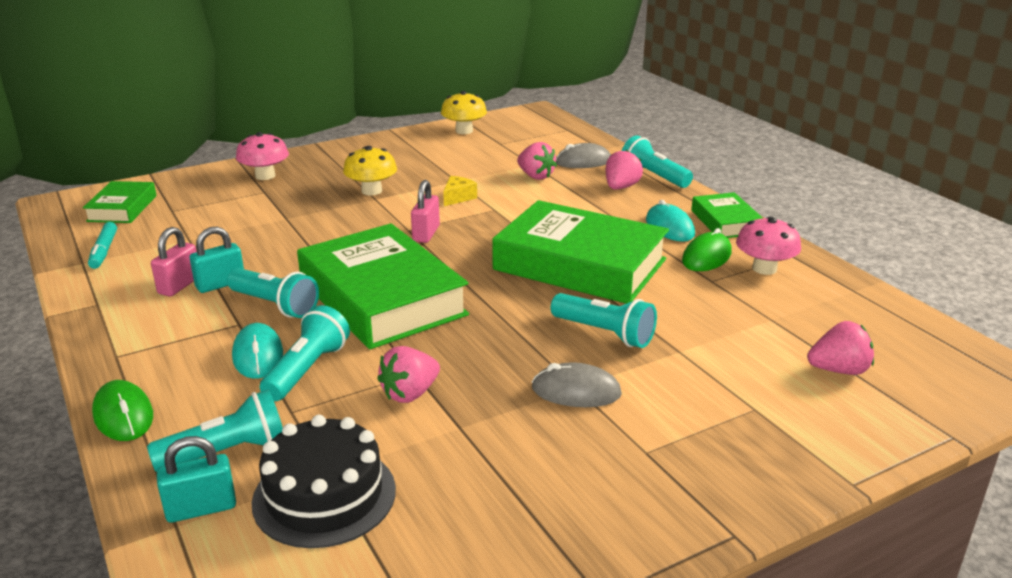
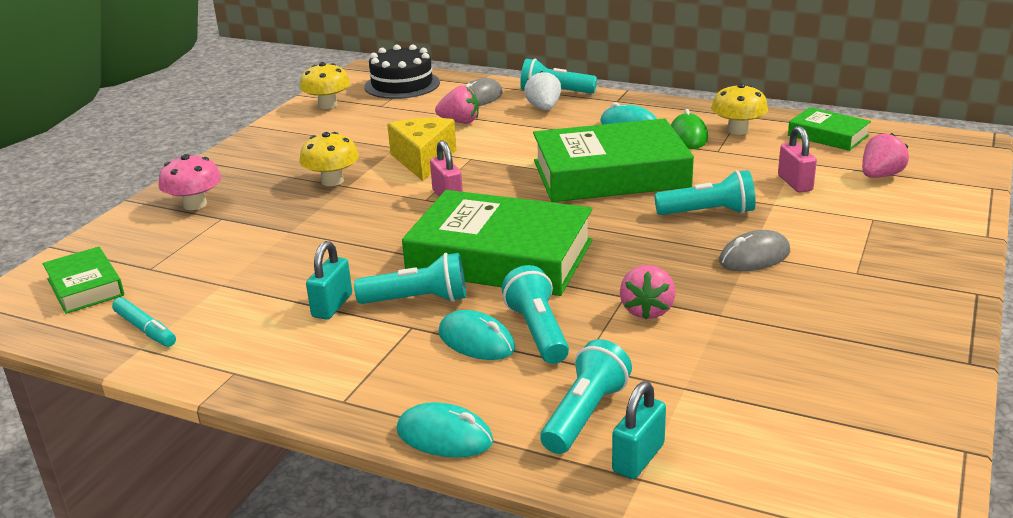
camera: 35 degrees left, 0 degrees up
green mouse [92,380,153,441] -> turquoise mouse [397,402,493,457]
pink padlock [151,227,197,297] -> pink padlock moved to [778,126,817,193]
black cake [252,415,396,548] -> black cake moved to [364,45,440,99]
yellow cheese [443,176,477,206] -> yellow cheese [387,118,456,181], size x1.93
pink strawberry [606,150,643,190] -> white strawberry [524,71,561,110]
green book [691,192,763,238] -> green book moved to [788,107,871,151]
pink mushroom [736,216,801,275] -> yellow mushroom [711,83,768,135]

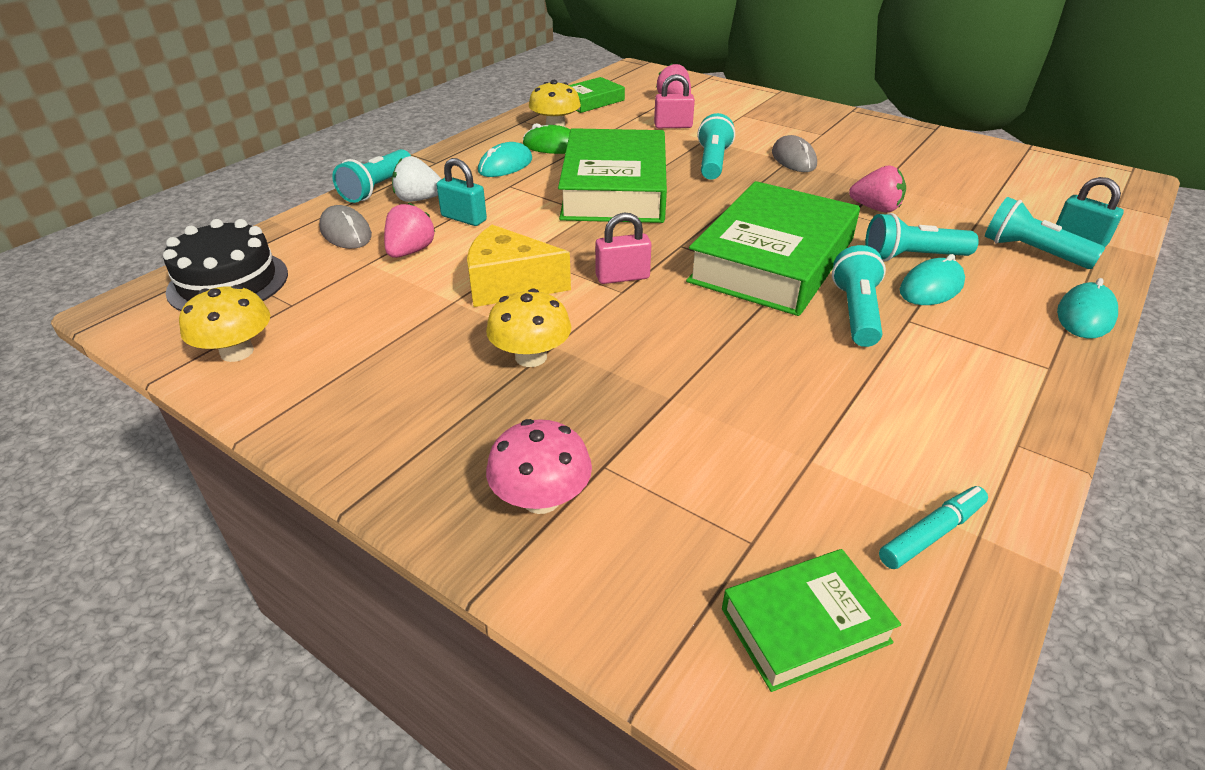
camera: 80 degrees left, 10 degrees up
turquoise padlock [306,241,352,320] -> turquoise padlock moved to [437,158,487,226]

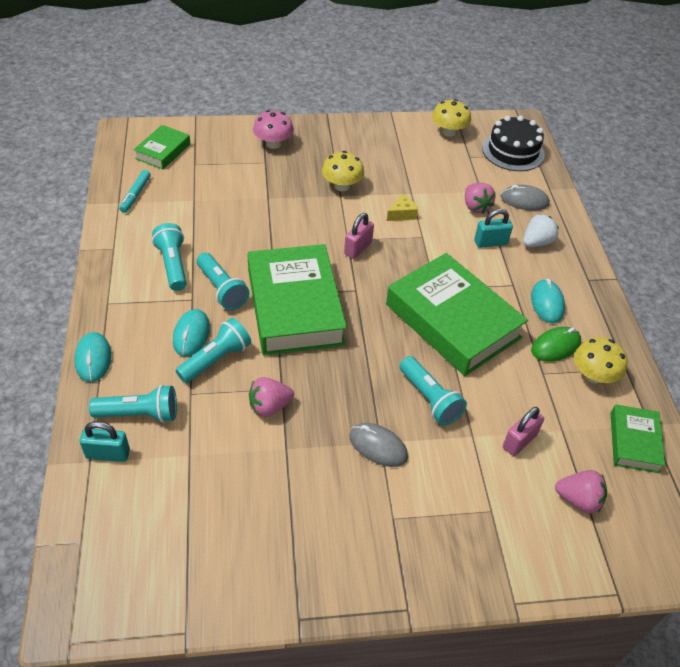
camera: 135 degrees right, 10 degrees up
turquoise flashlight [332,149,411,203] -> turquoise flashlight moved to [152,223,187,291]
yellow cheese [467,225,571,307] -> yellow cheese [387,194,418,221], size x0.52

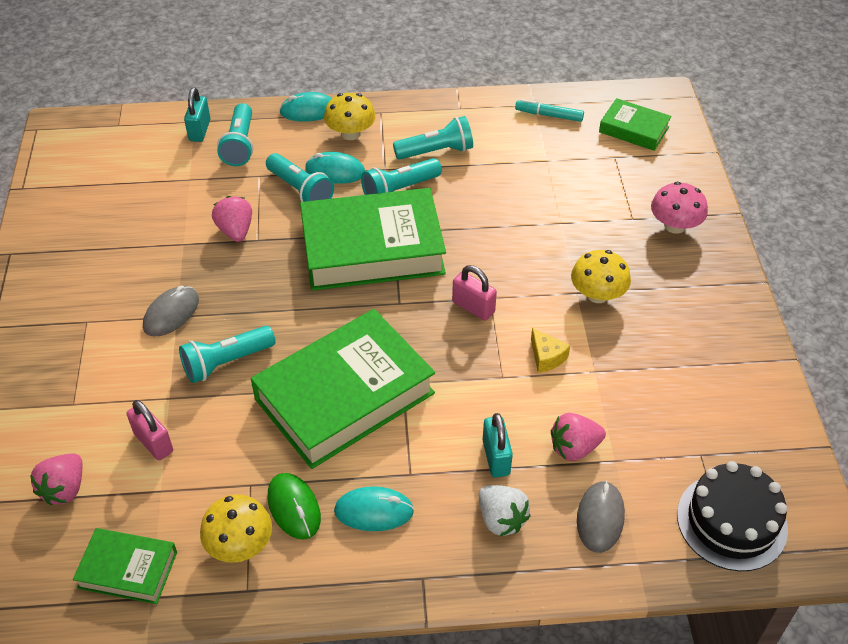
camera: 95 degrees right, 0 degrees up
yellow mushroom [432,99,471,137] -> yellow mushroom moved to [324,93,376,140]

